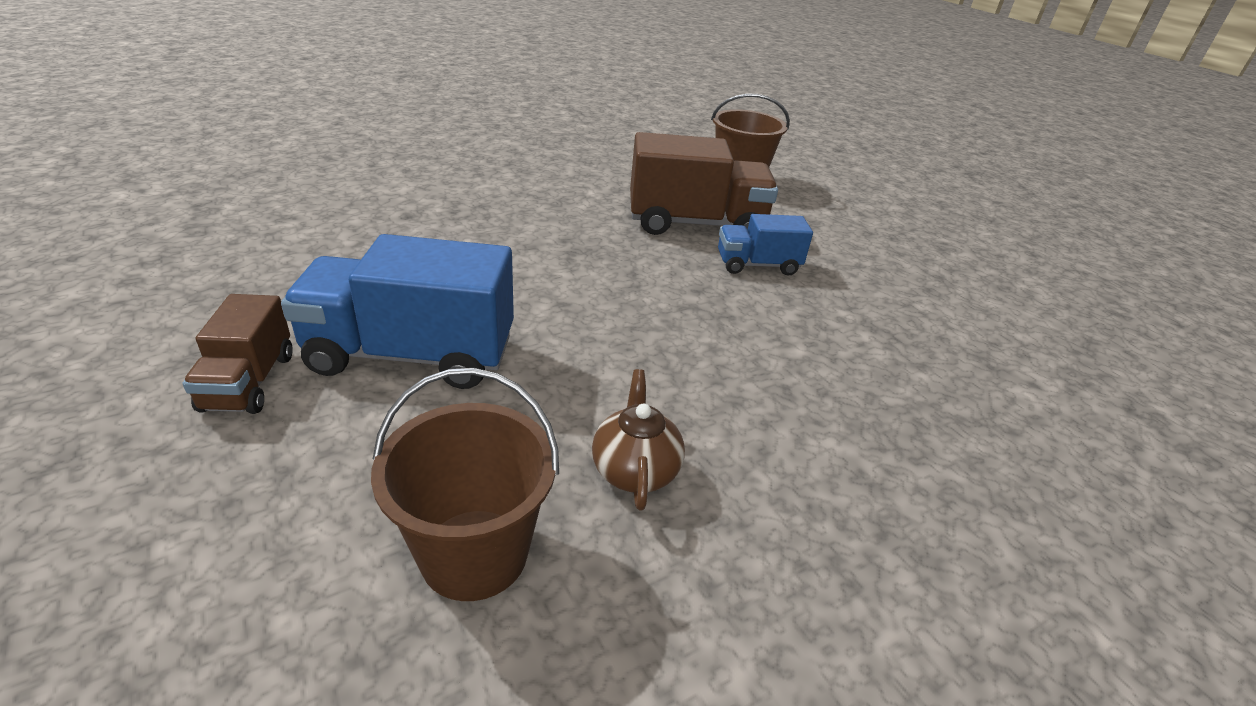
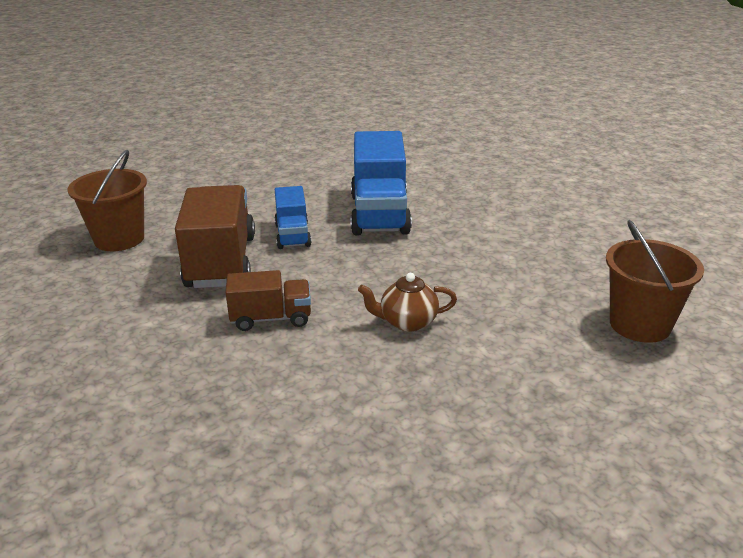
camera: 90 degrees left, 5 degrees down
brown truck [183,294,293,414] -> brown truck moved to [225,270,311,331]
blue truck [281,234,514,389] -> blue truck moved to [350,131,412,235]
brown teapot [592,369,685,510] -> brown teapot moved to [358,273,457,331]

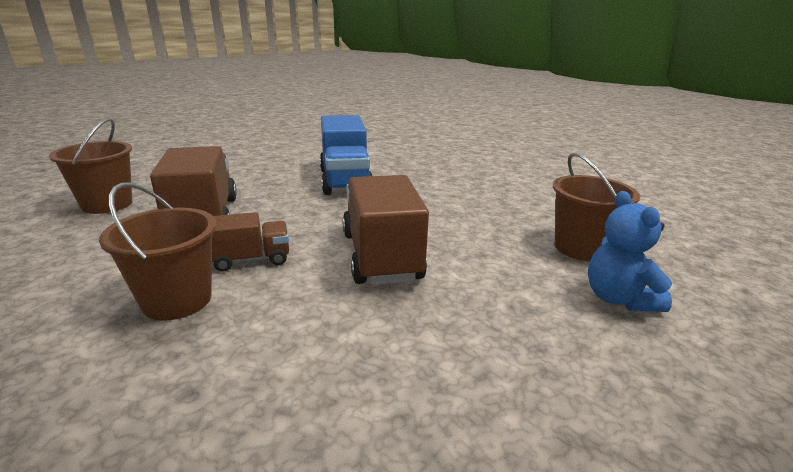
camera: 10 degrees left, 5 degrees down
blue truck [274,186,312,249] -> none
brown teapot [358,273,457,331] -> brown truck [343,175,429,285]
none -> brown bucket [99,183,216,321]
none -> blue teddy bear [588,191,672,312]

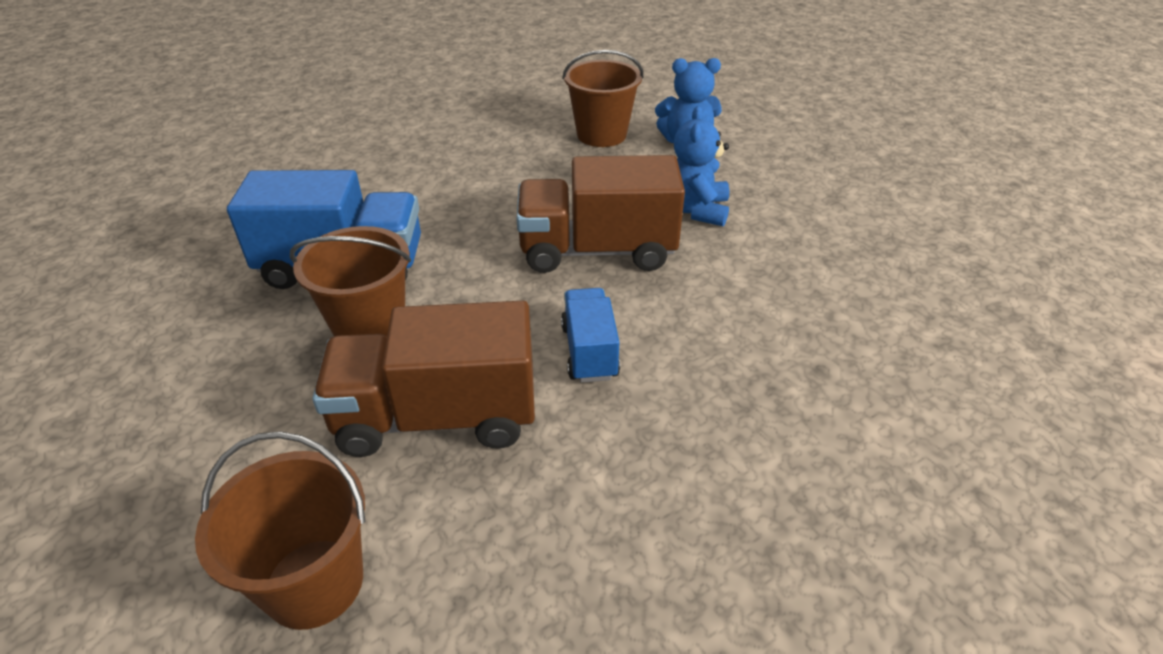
camera: 80 degrees left, 15 degrees up
brown bucket [99,183,216,321] -> brown bucket moved to [290,226,411,336]
brown truck [212,212,289,272] -> blue truck [561,288,620,383]
none -> blue teddy bear [674,106,729,227]

